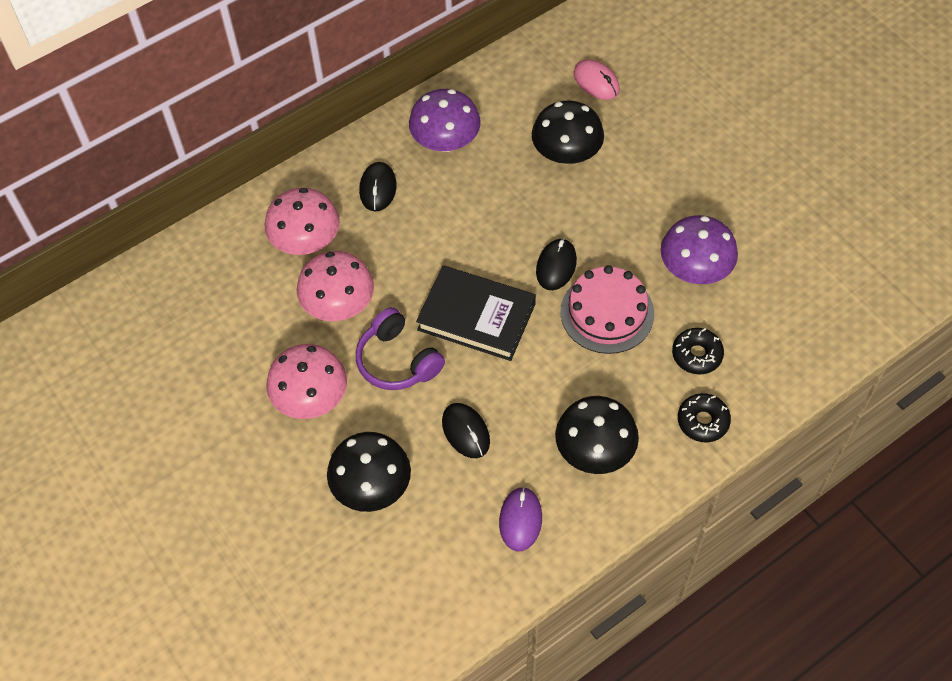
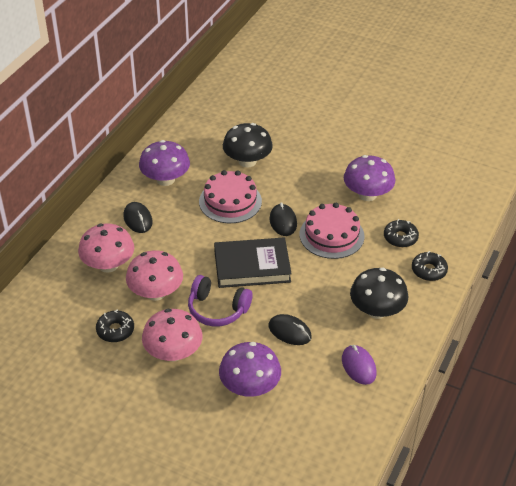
camera: 30 degrees left, 15 degrees down
black mushroom [327,432,411,512] -> purple mushroom [219,342,281,397]
pink mouse [574,59,620,100] -> none
none -> black donut [96,310,134,342]
none -> pink cake [199,170,262,223]

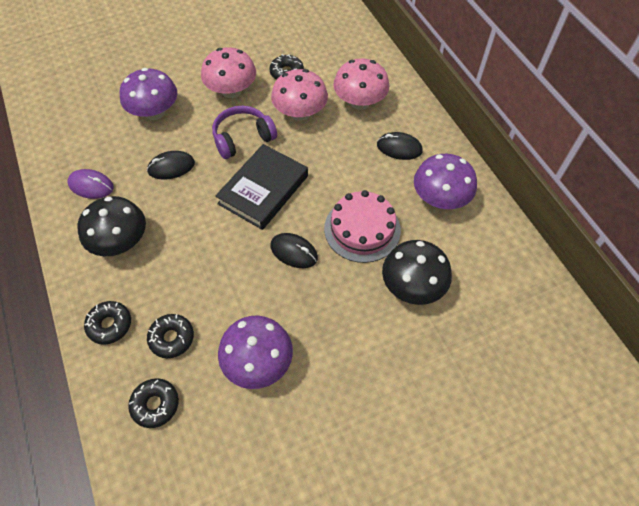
camera: 130 degrees right, 15 degrees up
pink cake [300,203,364,259] -> none
none -> black donut [128,378,179,428]

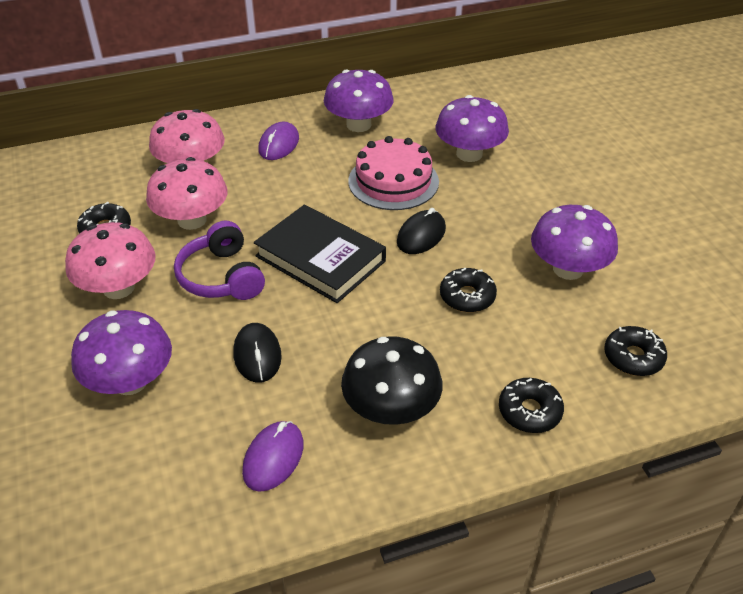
camera: 85 degrees left, 15 degrees down
black donut [147,314,194,358] -> black donut moved to [440,268,497,312]
black mouse [377,132,423,160] -> purple mouse [258,122,299,160]
black mushroom [382,240,452,305] -> purple mushroom [435,95,509,162]

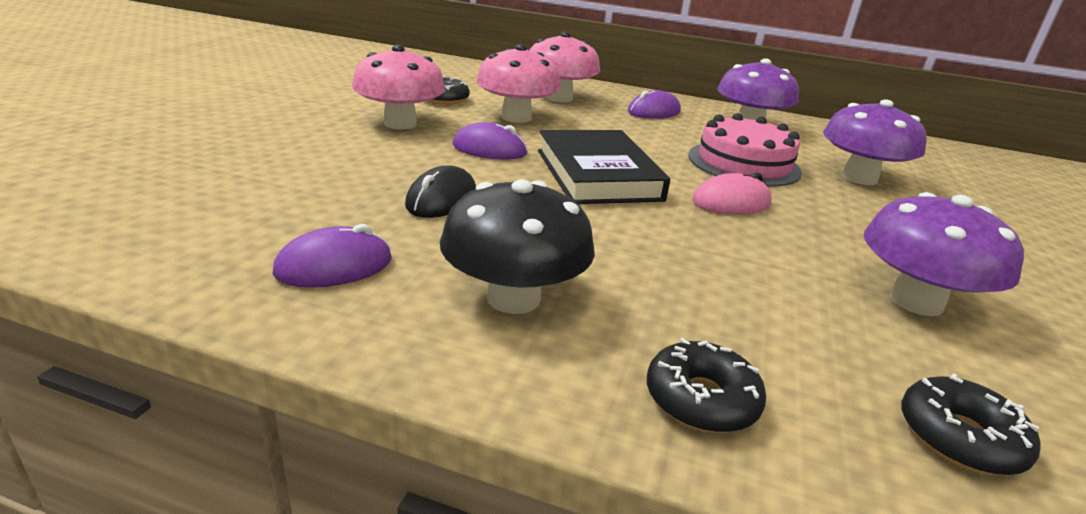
camera: 35 degrees right, 15 degrees down
purple mushroom [71,310,172,395] -> none
purple headphones [174,221,265,300] -> purple mouse [452,122,528,160]
black mouse [397,208,446,254] -> pink mouse [692,172,772,214]
black donut [440,268,497,312] -> none

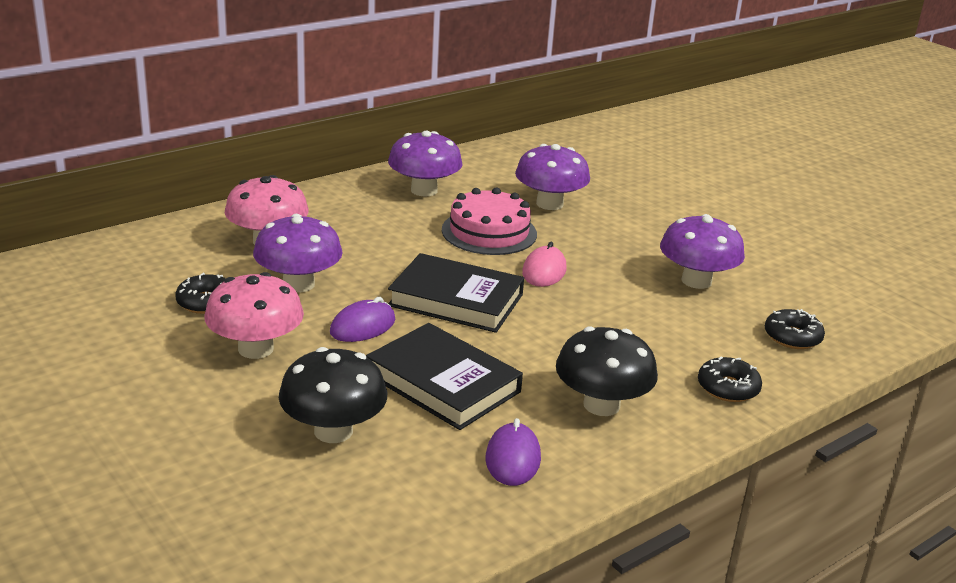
camera: 55 degrees left, 0 degrees up
black mouse [405,165,476,218] -> black book [366,323,523,430]
pink mushroom [476,44,561,123] -> purple mushroom [253,214,343,293]
purple mouse [628,90,681,119] -> none
none -> black mushroom [279,347,387,443]

